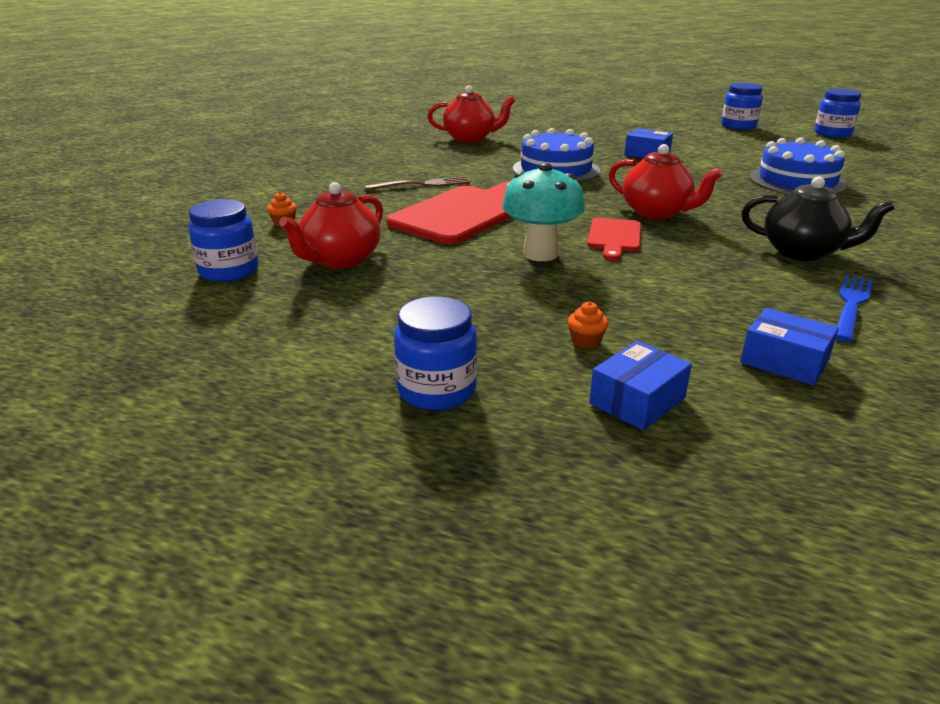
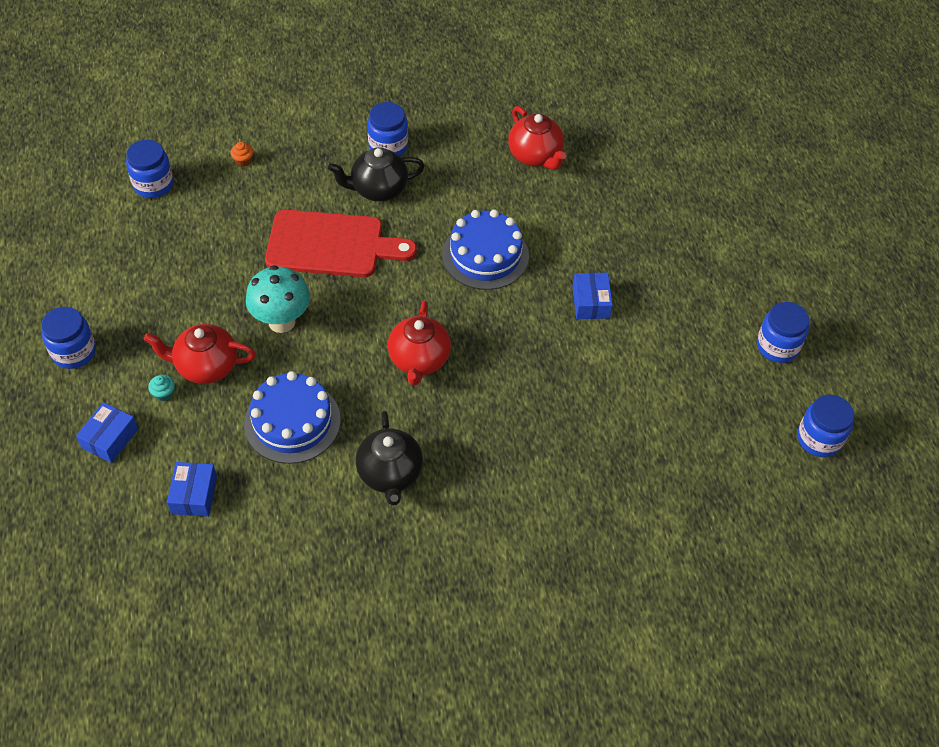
camera: 55 degrees right, 25 degrees up
red teapot [279,182,383,269] -> red teapot moved to [144,324,256,384]
brown fork [364,176,470,191] -> black teapot [328,147,425,201]
orange cupcake [568,302,608,349] -> turquoise cupcake [148,375,175,401]
red cutting board [587,218,641,261] -> none
blue box [589,341,692,430] -> blue box turned 75 degrees counterclockwise [76,402,138,463]
blue cake [749,138,847,194] -> blue cake moved to [244,371,341,464]
blue fork [836,275,873,342] -> none
none -> blue jar [367,102,408,156]

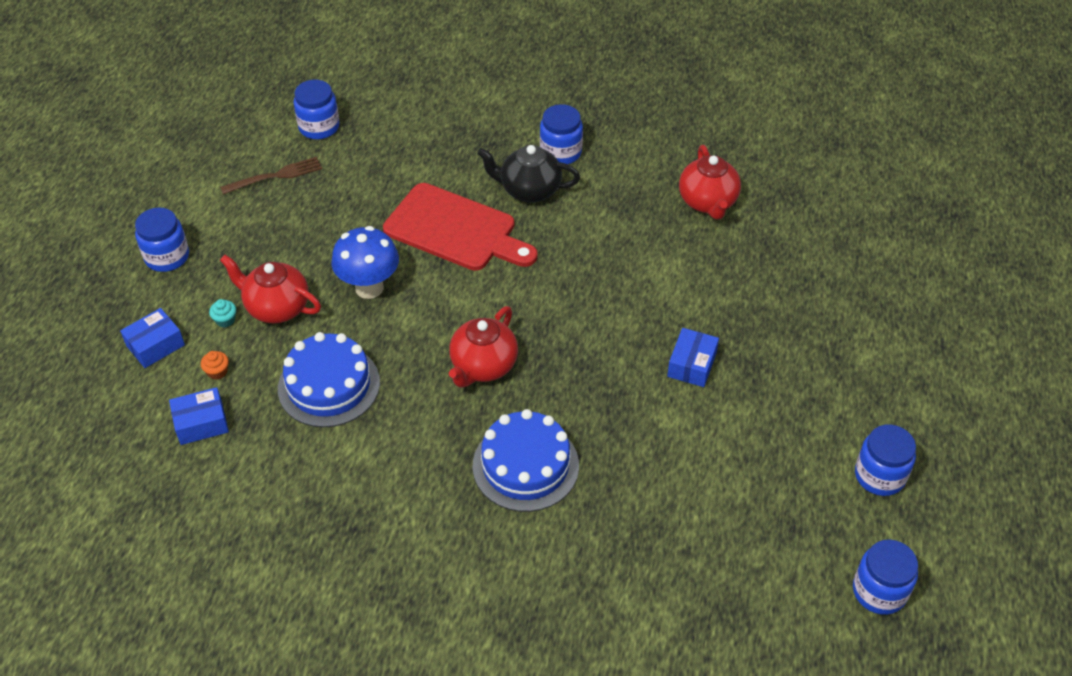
camera: 25 degrees right, 5 degrees down
blue box [167,462,217,517] -> blue box turned 45 degrees clockwise [169,387,229,445]
orange cupcake [231,142,253,167] -> orange cupcake moved to [201,351,229,380]
turquoise mushroom [246,265,310,333] -> blue mushroom [331,226,399,299]
black teapot [356,411,423,506] -> none
blue cake [442,209,529,290] -> blue cake moved to [472,409,579,512]
none -> brown fork [220,157,322,194]

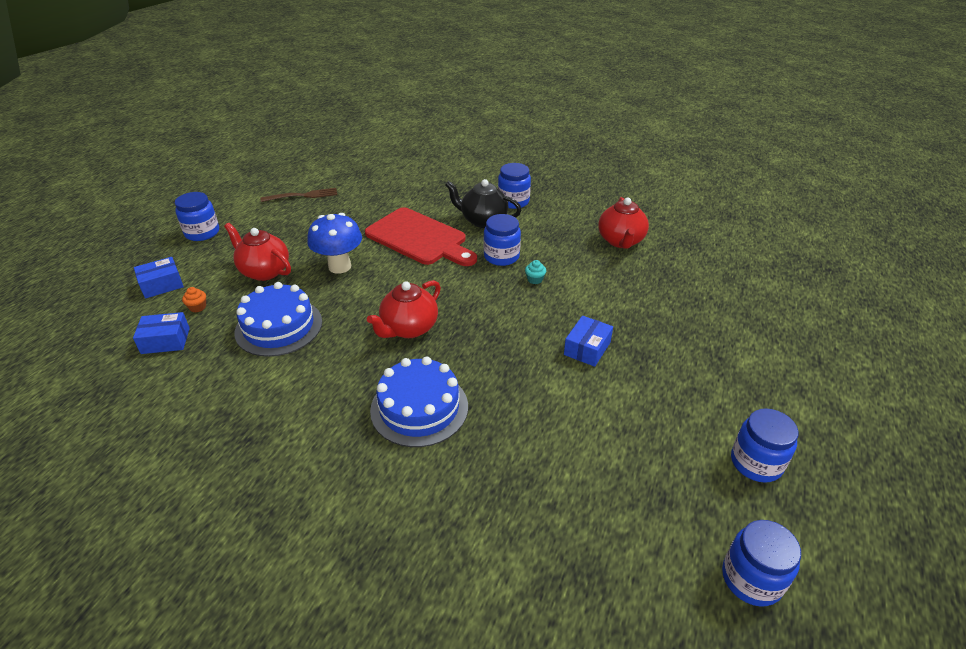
camera: 10 degrees right, 10 degrees down
turquoise cupcake [209,299,236,328] -> turquoise cupcake moved to [525,260,546,284]
blue jar [294,80,340,139] -> blue jar moved to [484,214,521,266]

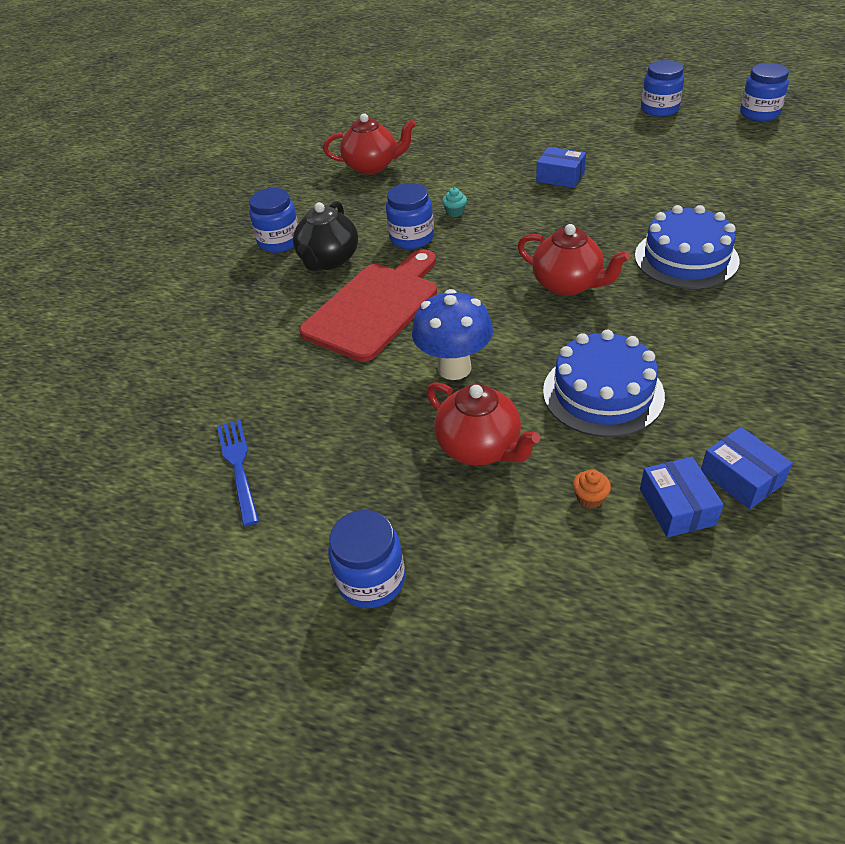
camera: 90 degrees left, 5 degrees up
blue box [134,257,184,299] -> blue box moved to [701,427,793,509]
red teapot [224,223,291,281] -> red teapot turned 75 degrees counterclockwise [427,382,540,466]
brown fork [260,188,337,202] -> blue fork [217,420,259,527]

